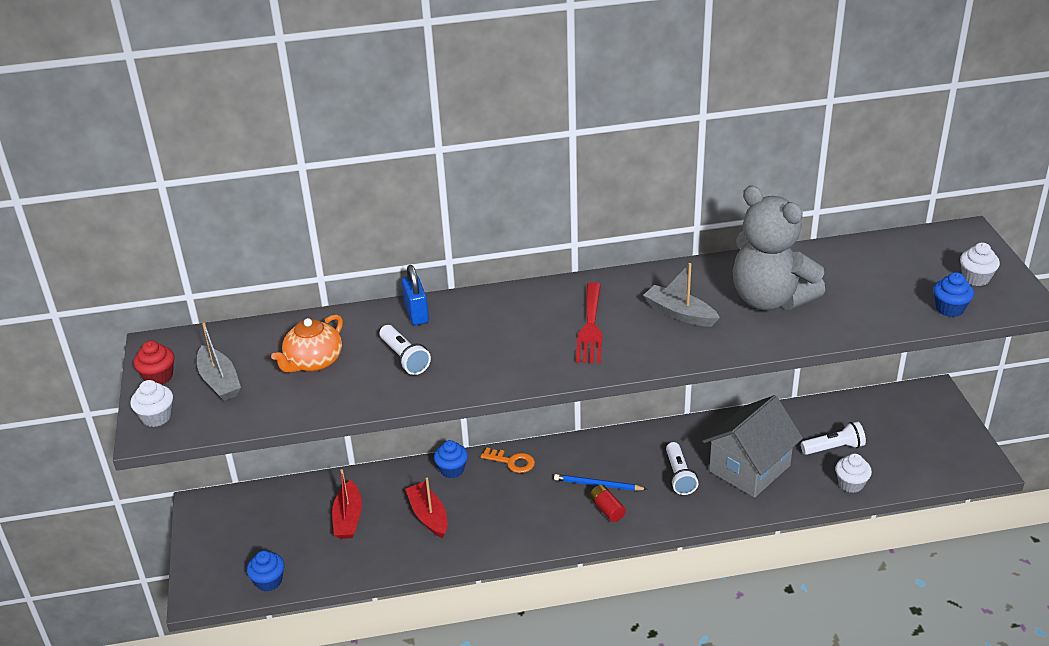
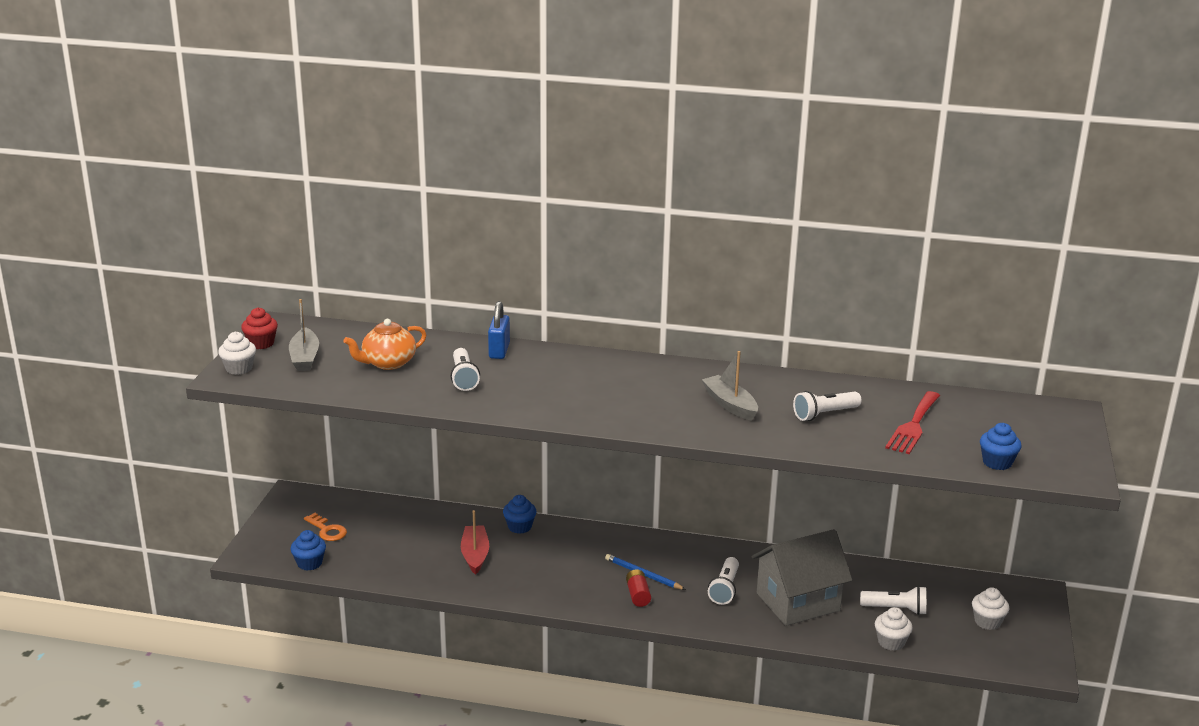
camera: 20 degrees right, 10 degrees down
red boat [332,469,362,539] -> none
orange key [481,447,535,473] -> orange key moved to [304,513,347,541]
red fork [576,282,602,363] -> red fork moved to [885,391,940,454]
grey teddy bear [733,186,825,311] -> white flashlight [793,391,862,421]
white cupcake [960,243,1000,286] -> white cupcake moved to [972,587,1009,630]

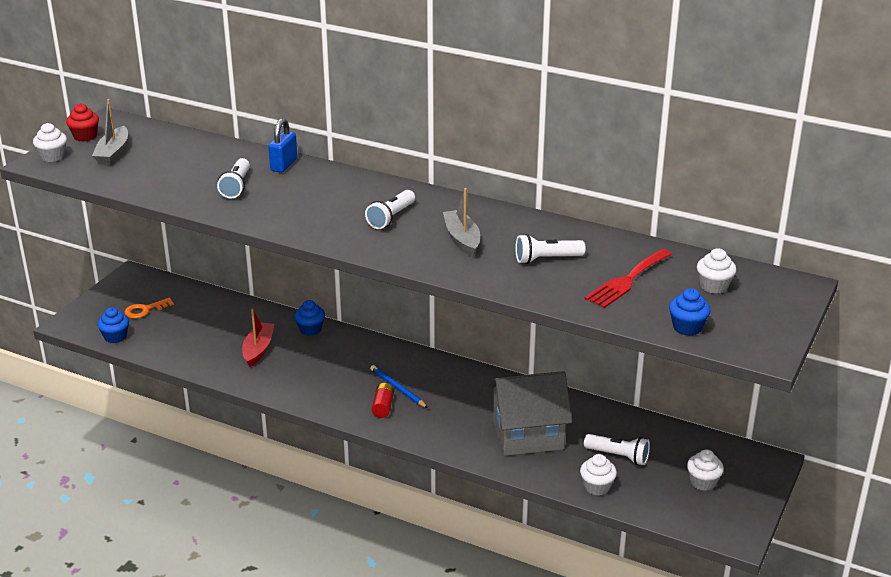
camera: 15 degrees right, 5 degrees up
orange key [304,513,347,541] -> orange key turned 90 degrees clockwise [124,297,174,319]
orange teapot [343,319,426,370] -> none
white flashlight [708,557,739,605] -> white flashlight moved to [365,190,415,229]
none -> white cupcake [697,248,736,294]

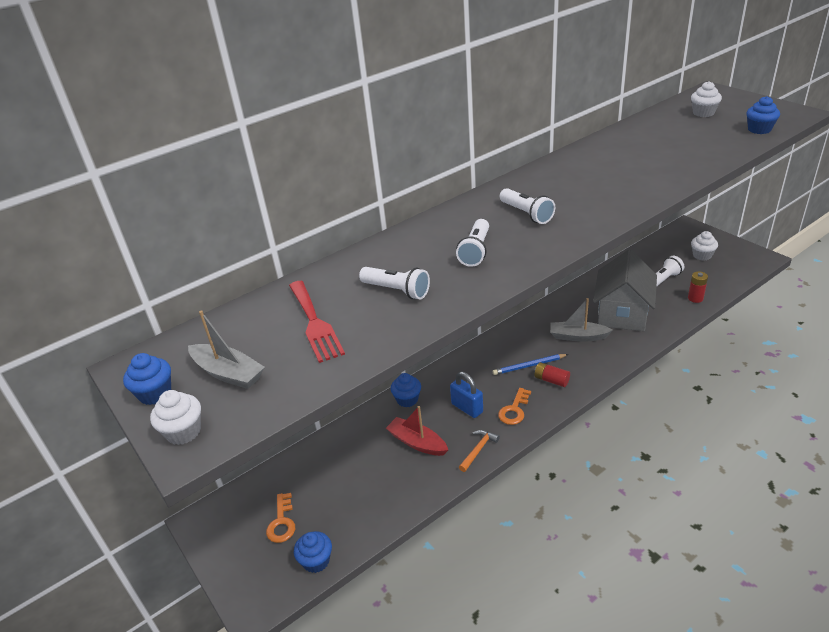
camera: 60 degrees left, 5 degrees up
red cupcake [66,103,99,142] -> blue cupcake [123,353,171,405]
blue padlock [268,118,298,173] -> blue padlock moved to [450,372,483,418]
grey boat [443,188,480,257] -> grey boat moved to [550,298,613,342]
white flashlight [515,234,586,264] -> white flashlight moved to [456,219,489,267]
white cupcake [580,454,617,496] -> red battery [688,272,708,303]
red fork [585,249,672,308] -> red fork moved to [289,281,345,363]
none -> orange hammer [459,430,500,472]
none -> orange key [498,388,531,425]

